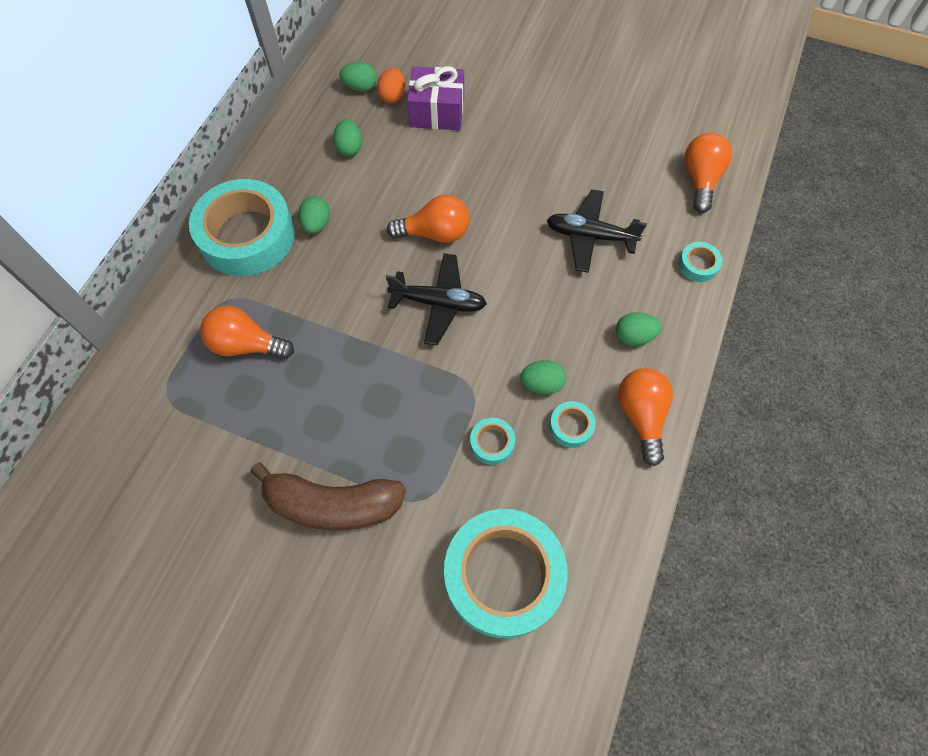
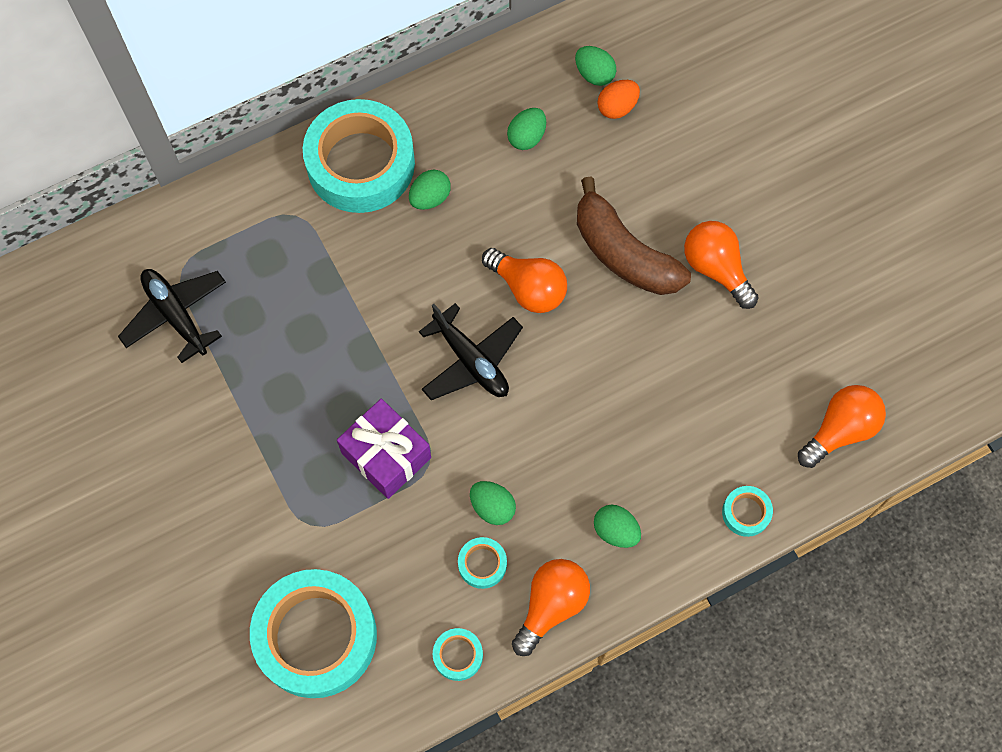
camera: 40 degrees right, 5 degrees up
orange light bulb [200,306,294,359] -> orange light bulb moved to [684,221,759,309]
brown banana [250,462,406,530] -> brown banana moved to [577,177,691,295]
purple gift [407,66,464,130] -> purple gift moved to [337,399,431,499]
turquoise tape [470,418,515,465] -> turquoise tape moved to [433,628,483,681]
black plane [546,189,647,273] -> black plane moved to [118,269,226,363]

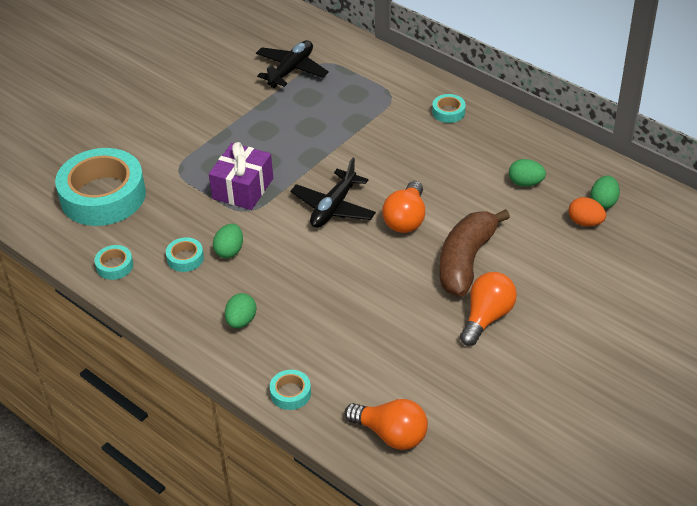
camera: 70 degrees right, 25 degrees down
turquoise tape [303,99,415,213] -> turquoise tape [432,94,466,123], size x0.41
green egg [409,170,451,210] -> none
orange light bulb [512,559,590,656] -> none

